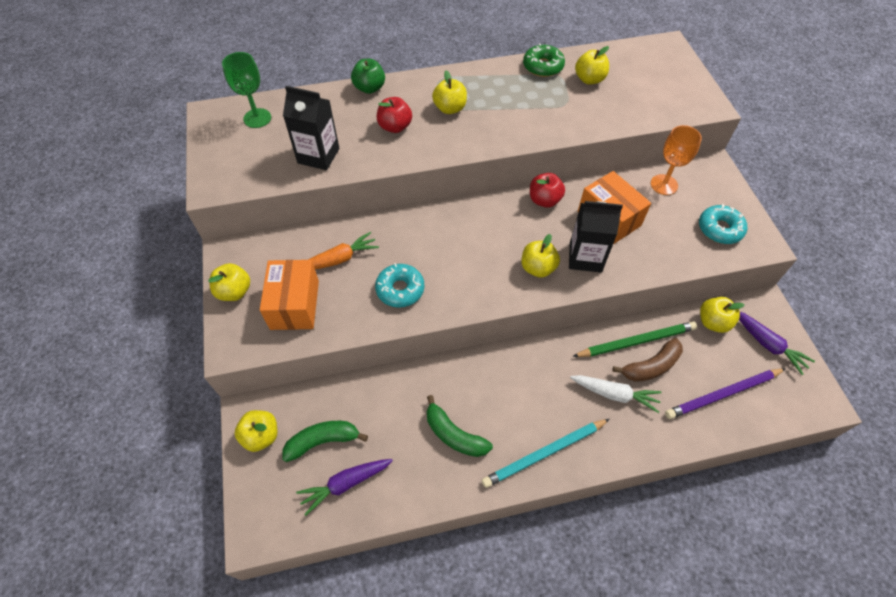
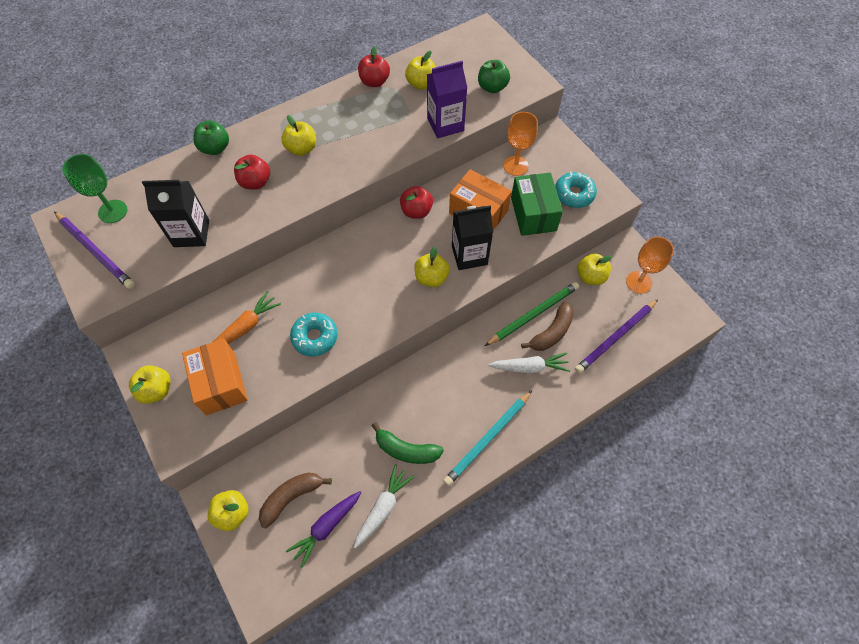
camera: 20 degrees left, 5 degrees up
green banana [282,421,368,462] -> brown banana [259,472,332,528]
green donut [523,43,565,77] -> red apple [358,46,390,87]
purple carrot [739,312,815,375] -> orange goblet [626,237,674,294]
none -> purple pencil [54,212,135,289]
none -> white carrot [354,464,414,548]
none -> purple carton [427,61,467,138]
none -> green apple [478,60,510,93]
none -> green box [511,173,563,236]

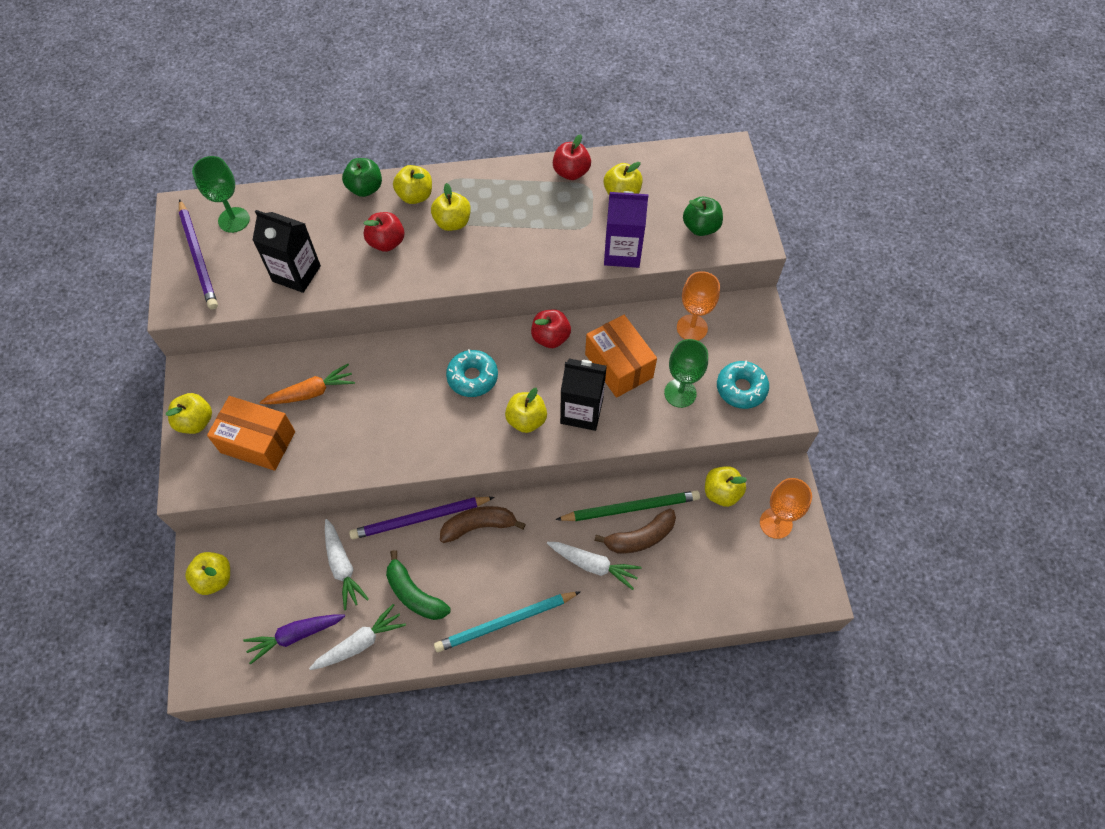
camera: 25 degrees right, 0 degrees up
orange box [182,339,248,415] -> orange box turned 75 degrees counterclockwise [207,396,295,471]
brown banana [259,472,332,528] -> brown banana moved to [440,506,526,543]
turquoise donut [290,313,338,356] -> turquoise donut moved to [446,349,498,397]
green box [511,173,563,236] -> green goblet [664,339,708,408]
purple pencil [575,299,658,374] -> purple pencil moved to [349,497,495,540]
none -> white carrot [325,519,369,610]
none -> yellow apple [393,165,432,204]

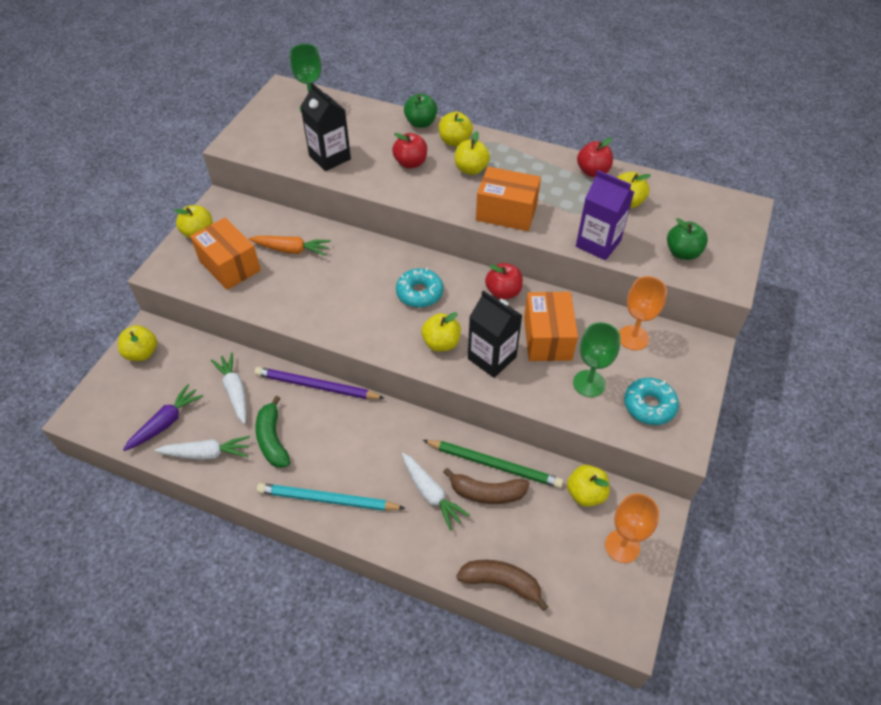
camera: 30 degrees right, 10 degrees down
purple pencil [179,199,218,309] -> none
purple carrot [243,614,345,665] -> purple carrot turned 120 degrees clockwise [123,384,203,451]
white carrot [325,519,369,610] -> white carrot turned 150 degrees clockwise [211,352,247,424]
brown banana [440,506,526,543] -> brown banana moved to [456,560,548,611]
none -> orange box [476,167,541,231]

